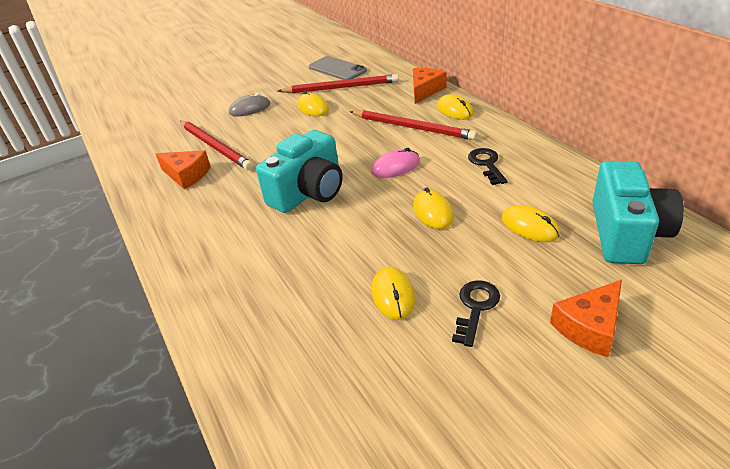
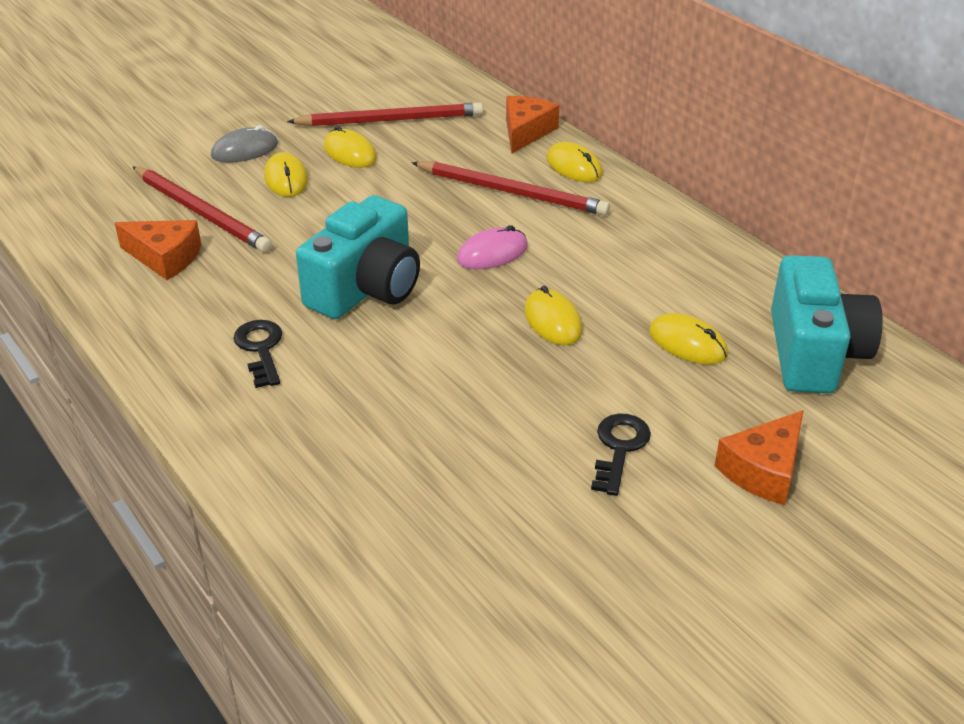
camera: 10 degrees left, 0 degrees up
grey phone [309,56,367,80] -> none
yellow mouse [372,266,415,320] -> yellow mouse moved to [264,152,308,197]
black key [468,148,507,185] -> black key moved to [233,320,282,388]

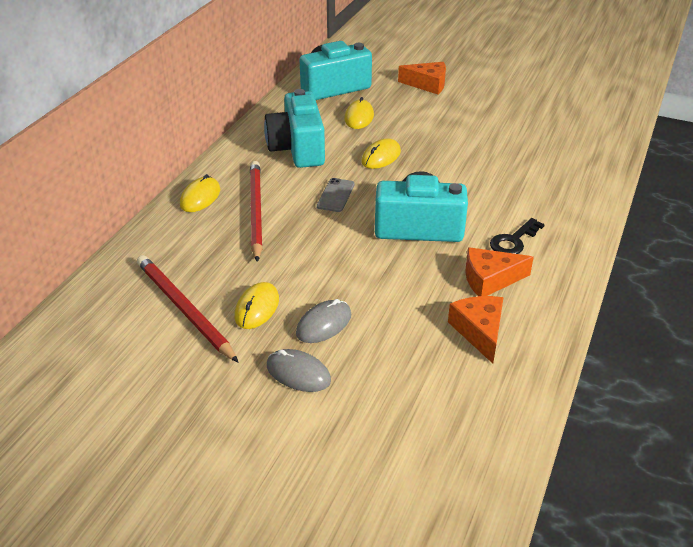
camera: 120 degrees left, 0 degrees up
red pencil [133,167,272,253] -> none
yellow mouse [264,152,308,197] -> grey mouse [296,299,351,343]
pink mouse [457,225,528,269] -> grey phone [317,178,355,212]
orange cheese [506,96,559,153] -> orange cheese moved to [465,247,534,296]
black key [591,414,651,496] -> none
none -> turquoise camera [264,89,325,168]

